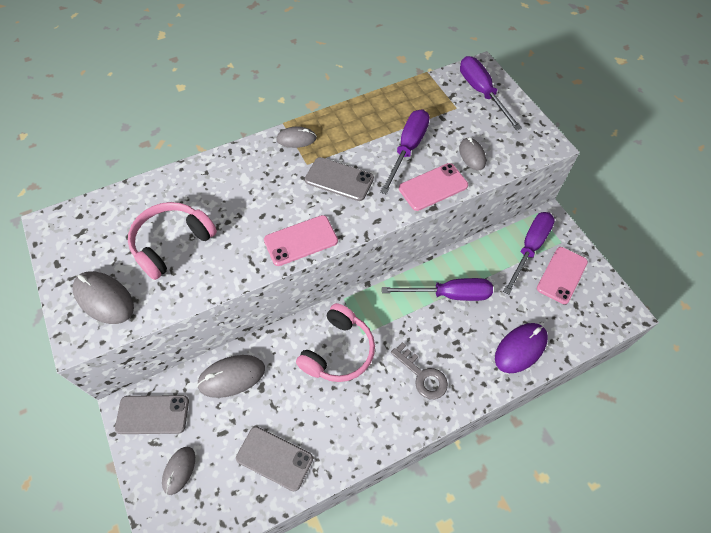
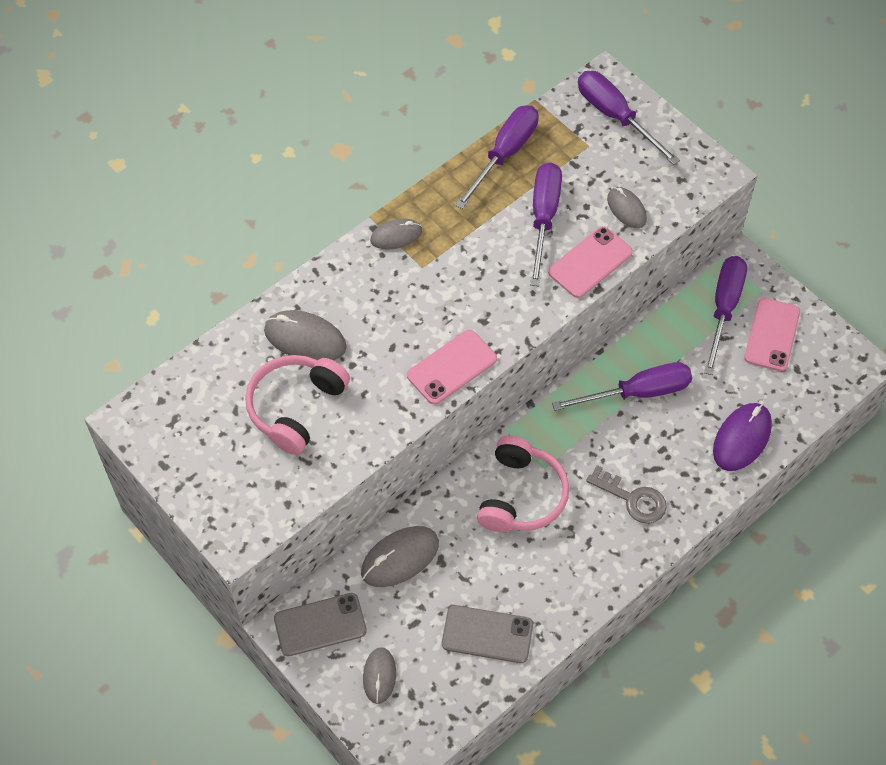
camera: 15 degrees left, 0 degrees up
grey mouse [72,271,134,324] -> grey mouse moved to [264,310,347,360]
grey phone [305,157,374,201] -> none
none -> purple screwdriver [455,105,539,209]

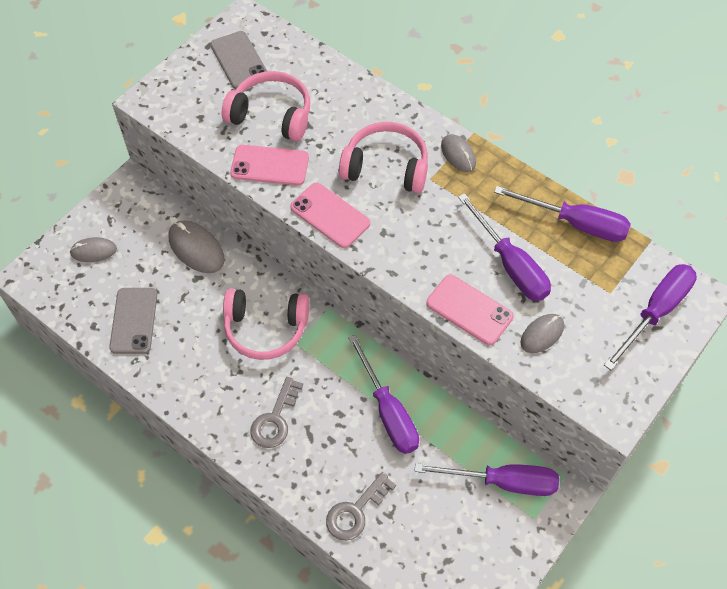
camera: 80 degrees right, 0 degrees up
grey mouse [264,310,347,360] -> none
grey phone [274,593,367,656] -> grey phone moved to [210,31,267,89]
purple screwdriver [530,162,562,286] -> purple screwdriver turned 60 degrees clockwise [458,193,551,301]
purple mouse [713,403,772,471] -> grey key [326,472,396,541]
pink phone [744,298,800,372] -> pink phone moved to [230,145,309,185]
none -> pink headphones [339,122,428,193]

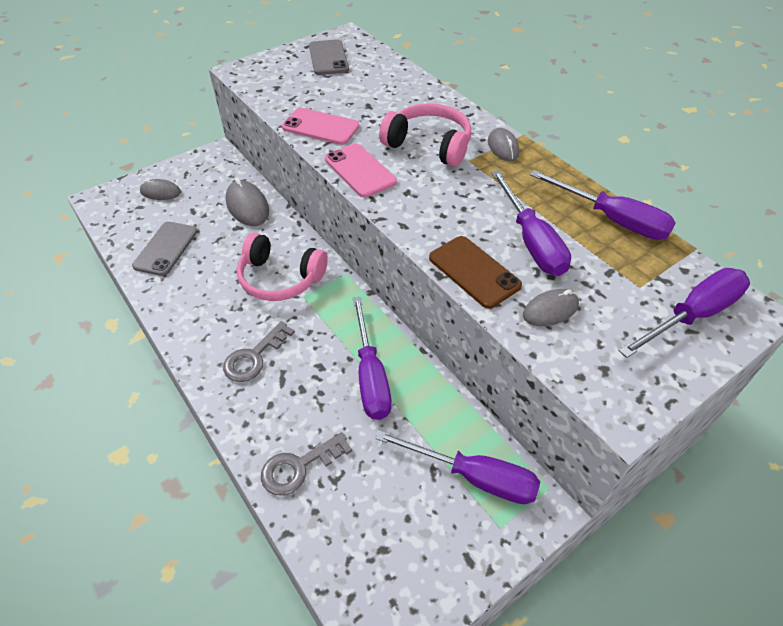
camera: 15 degrees right, 10 degrees down
pink headphones [222,71,310,142] -> none
pink phone [426,275,514,345] -> brown phone [429,236,522,309]

